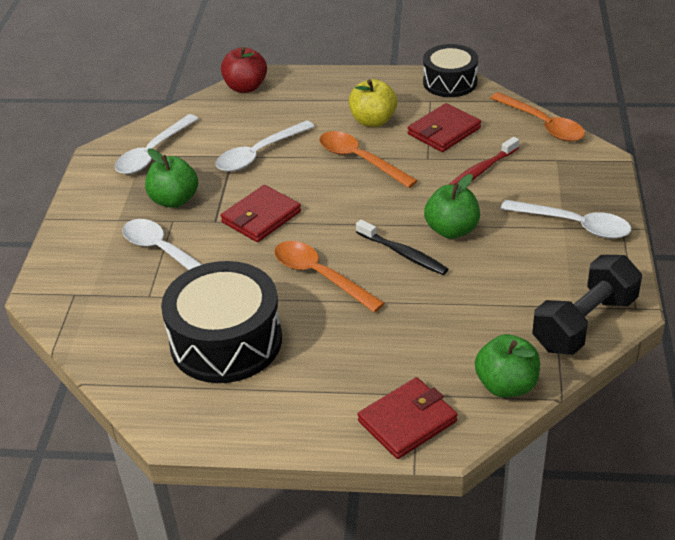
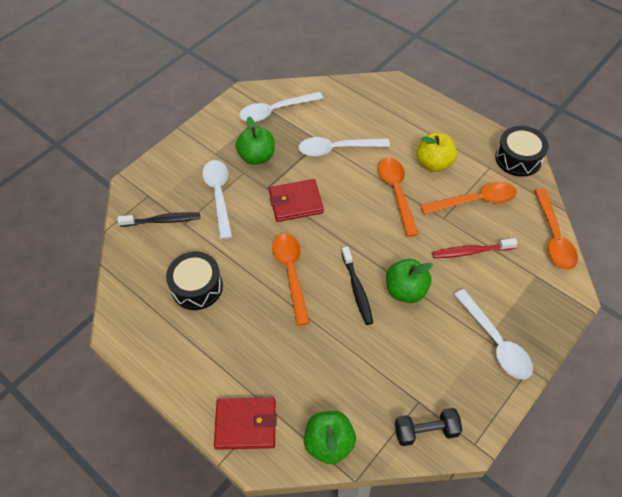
camera: 35 degrees right, 15 degrees up
black drum [161,261,282,383] -> black drum [166,252,223,310], size x0.63
red apple [221,47,267,93] -> none
red wallet [408,103,481,152] -> orange spoon [420,182,517,214]
black dumbbell [532,255,642,355] -> black dumbbell [395,408,462,446], size x0.62
none -> black toothbrush [117,212,200,227]

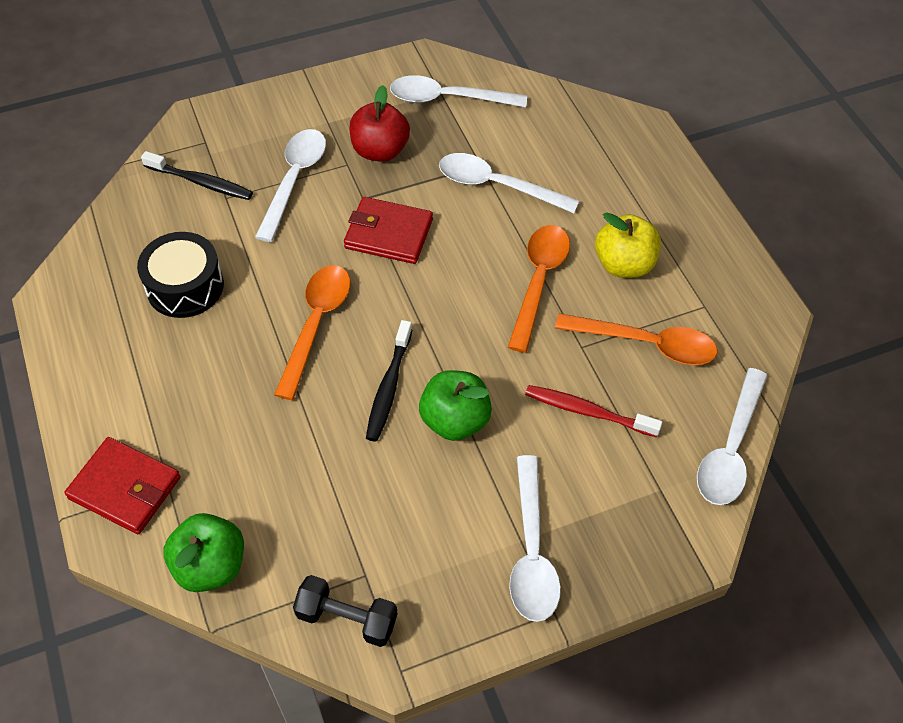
camera: 25 degrees right, 0 degrees up
green apple [236,117,275,165] -> red apple [349,85,410,162]
black drum [495,126,548,177] -> none
orange spoon [534,189,578,270] -> white spoon [697,368,768,505]

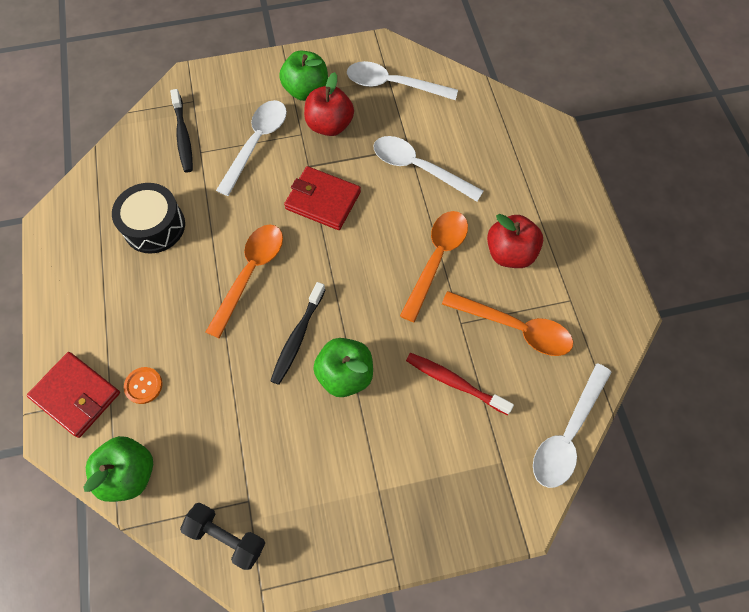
camera: 10 degrees right, 10 degrees up
black toothbrush [141,151,253,200] -> black toothbrush turned 45 degrees clockwise [170,89,193,173]
white spoon [509,455,561,622] -> none
yellow apple [595,212,661,278] -> red apple [487,214,543,268]
none -> orange button [124,367,163,404]
none -> green apple [279,51,328,101]

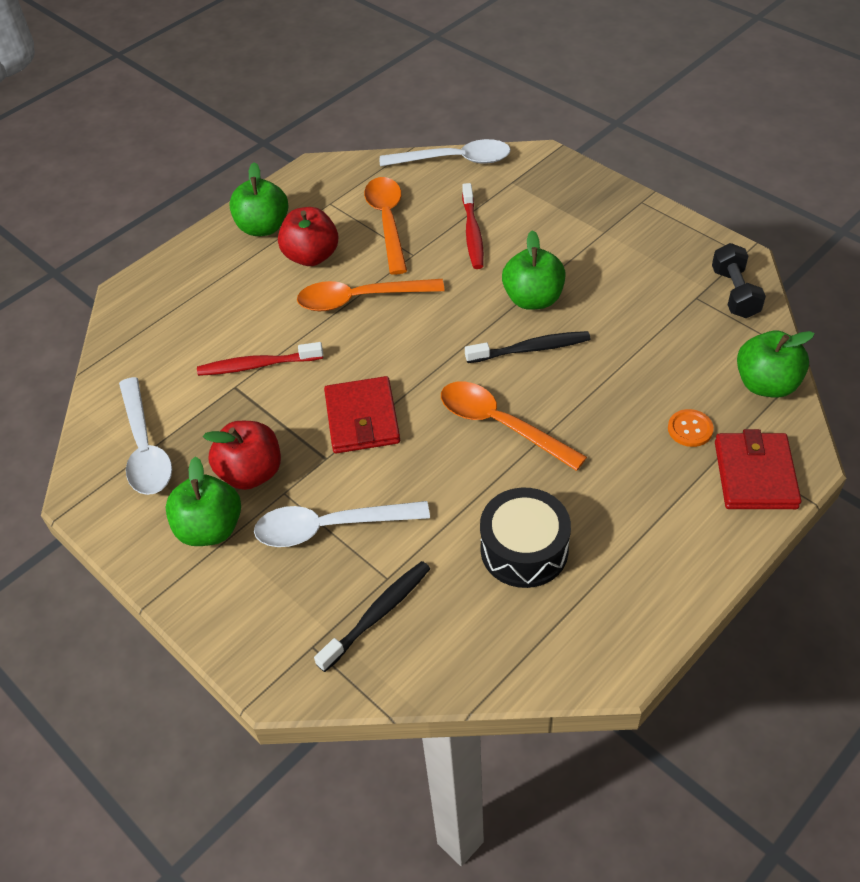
camera: 120 degrees left, 15 degrees down
orange spoon [206,225,283,339] -> orange spoon turned 45 degrees clockwise [441,381,587,471]
white spoon [373,136,483,202] -> red toothbrush [197,342,323,376]
none -> green apple [229,162,288,236]

